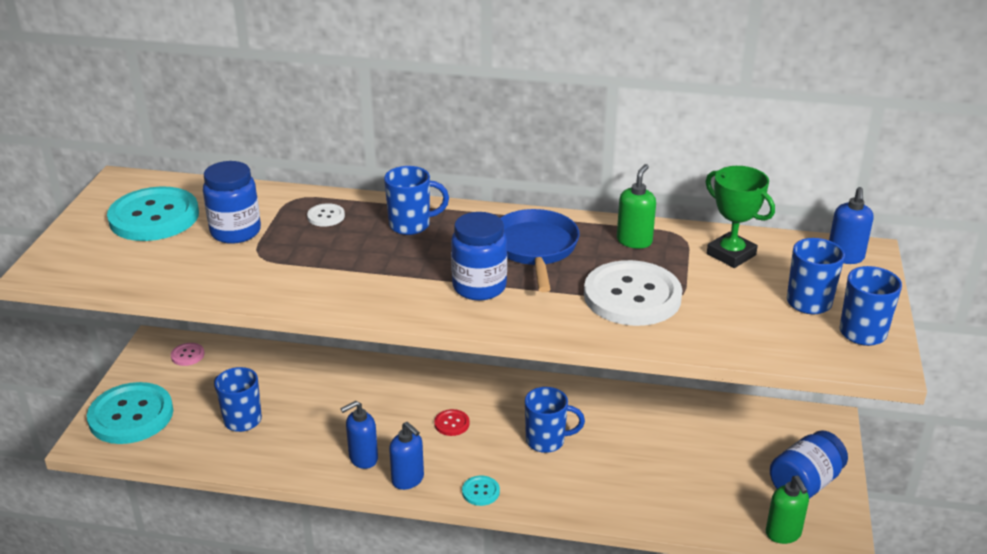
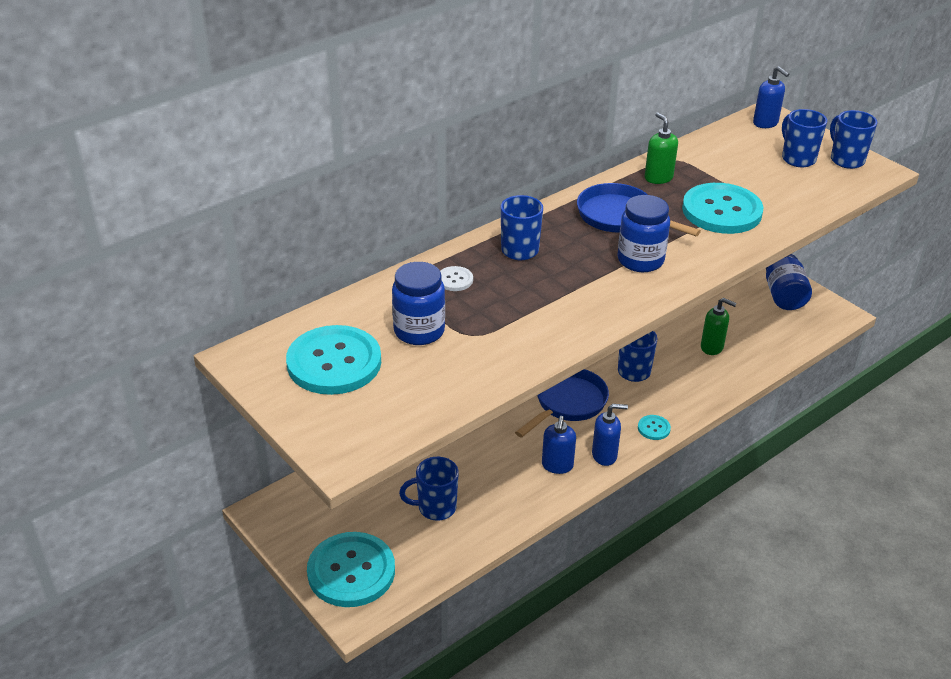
camera: 50 degrees left, 5 degrees up
pink button [171,343,204,366] -> none
red button [434,409,470,436] -> blue pan [515,369,609,438]
white button [584,260,682,326] -> turquoise button [682,183,763,234]
green trophy [706,166,775,268] -> none
green soap dispenser [766,476,809,544] -> green soap dispenser moved to [701,298,737,355]

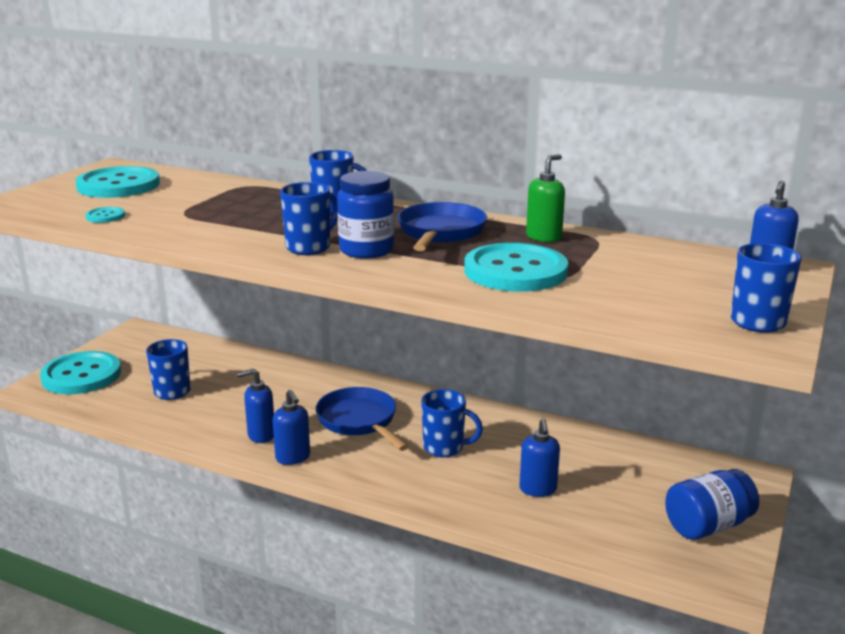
camera: 65 degrees right, 15 degrees down
blue jar [392,262,445,345] -> none
white button [440,266,473,291] -> none
blue pan [515,369,609,438] -> blue pan turned 135 degrees counterclockwise [316,387,409,451]
turquoise button [638,415,671,440] -> turquoise button moved to [86,207,125,223]
green soap dispenser [701,298,737,355] -> blue soap dispenser [519,419,560,497]
blue mug [782,109,827,167] -> blue mug moved to [280,182,338,255]

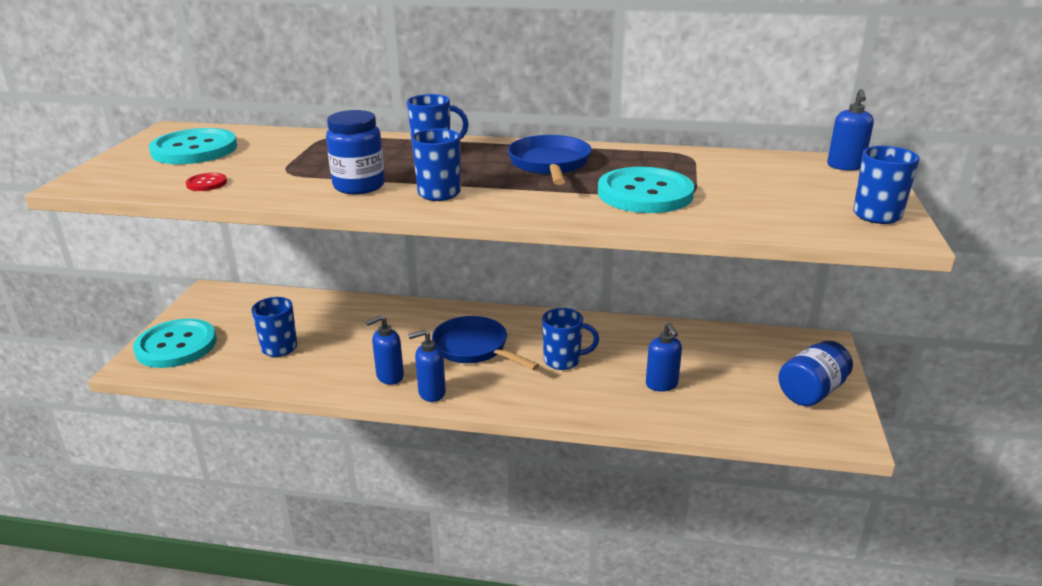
camera: 15 degrees left, 5 degrees up
turquoise button [86,207,125,223] -> red button [186,173,227,191]
blue soap dispenser [273,389,310,465] -> blue soap dispenser turned 120 degrees clockwise [408,330,446,402]
blue jar [337,171,394,259] -> blue jar moved to [326,110,385,194]
green soap dispenser [526,154,565,242] -> none

